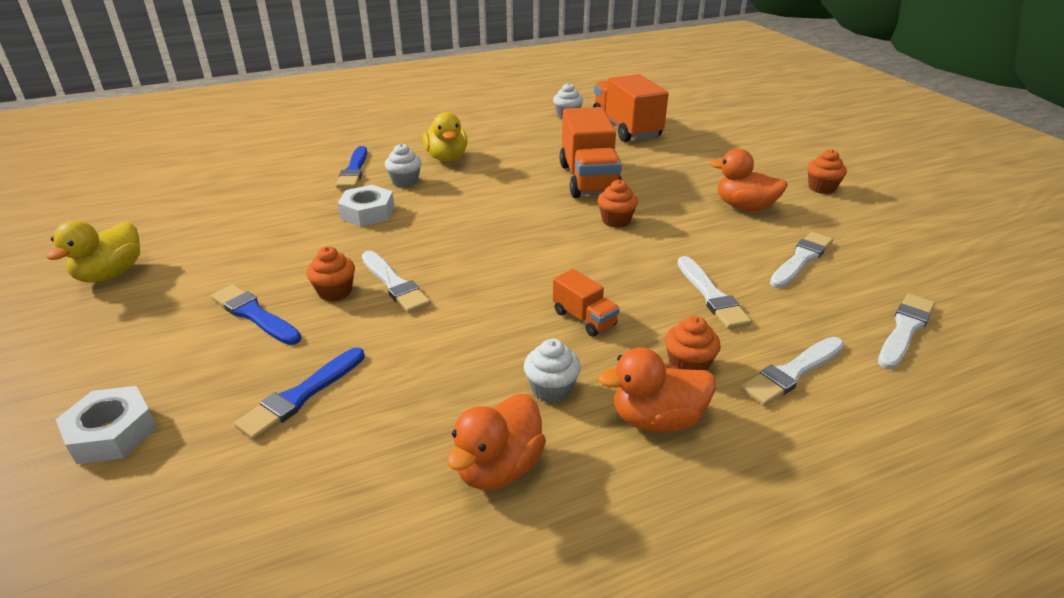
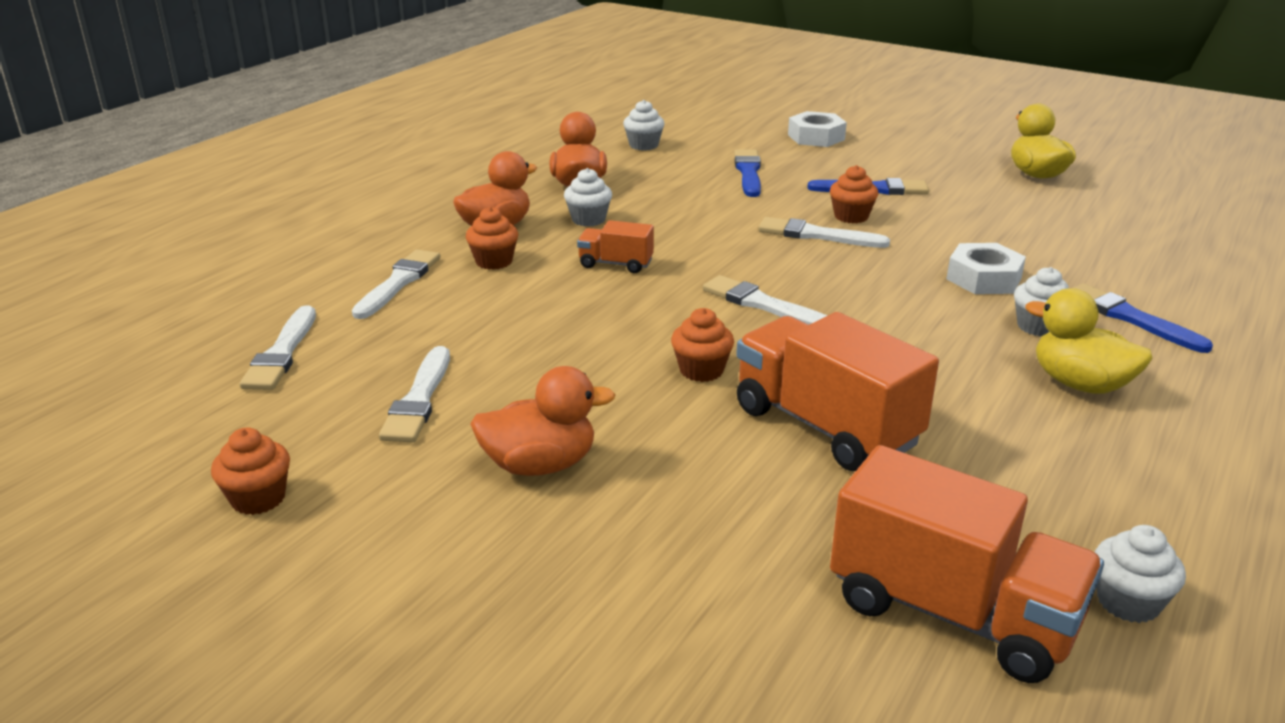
camera: 145 degrees right, 5 degrees down
white brush [677,256,752,329] -> white brush moved to [703,275,827,325]
orange cupcake [807,149,847,194] -> orange cupcake moved to [211,427,290,515]
none -> white cupcake [623,100,665,150]

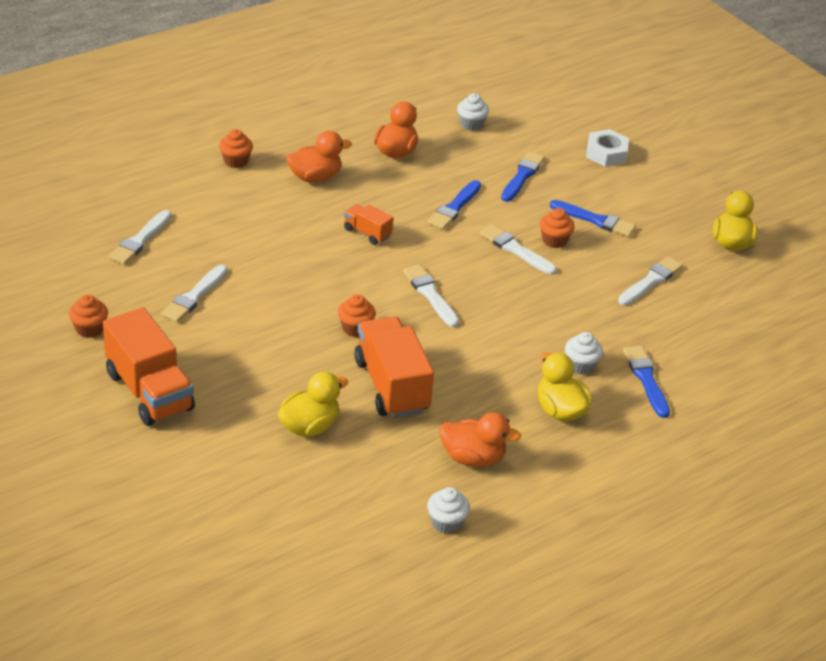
camera: 20 degrees right, 10 degrees up
white brush [352,249,441,319] -> white brush moved to [618,256,683,305]
orange cupcake [466,207,518,270] -> orange cupcake moved to [219,129,253,168]
orange duck [470,366,616,476] -> orange duck moved to [440,412,521,467]
white cupcake [564,168,612,226] -> none
orange truck [830,445,1104,683] -> orange truck moved to [103,307,195,426]
white nut [946,243,1026,294] -> none
none -> yellow duck [278,372,348,437]
none -> blue brush [428,180,481,230]

